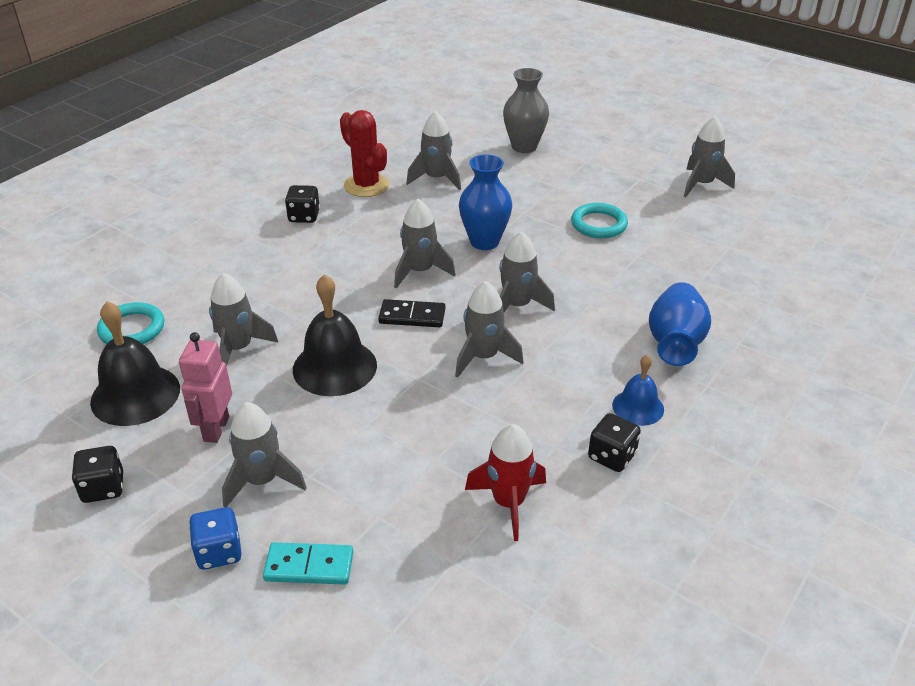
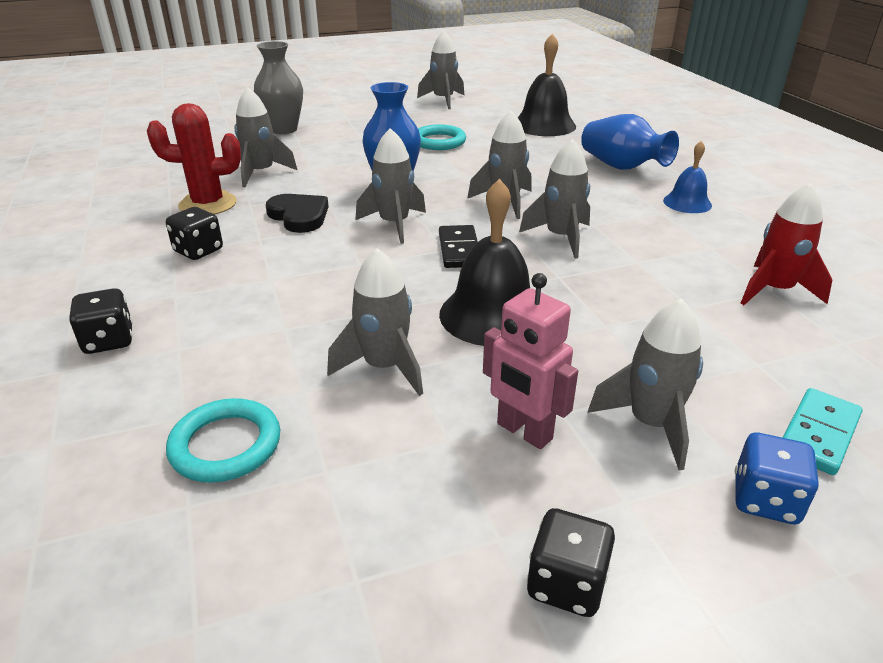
camera: 55 degrees left, 5 degrees down
black bell [90,301,180,426] -> black bell moved to [517,34,576,136]
black domino [378,299,445,327] -> black domino turned 45 degrees counterclockwise [439,225,478,268]
black dice [588,413,641,472] -> black dice moved to [69,288,133,354]
none -> black heart [266,194,329,233]

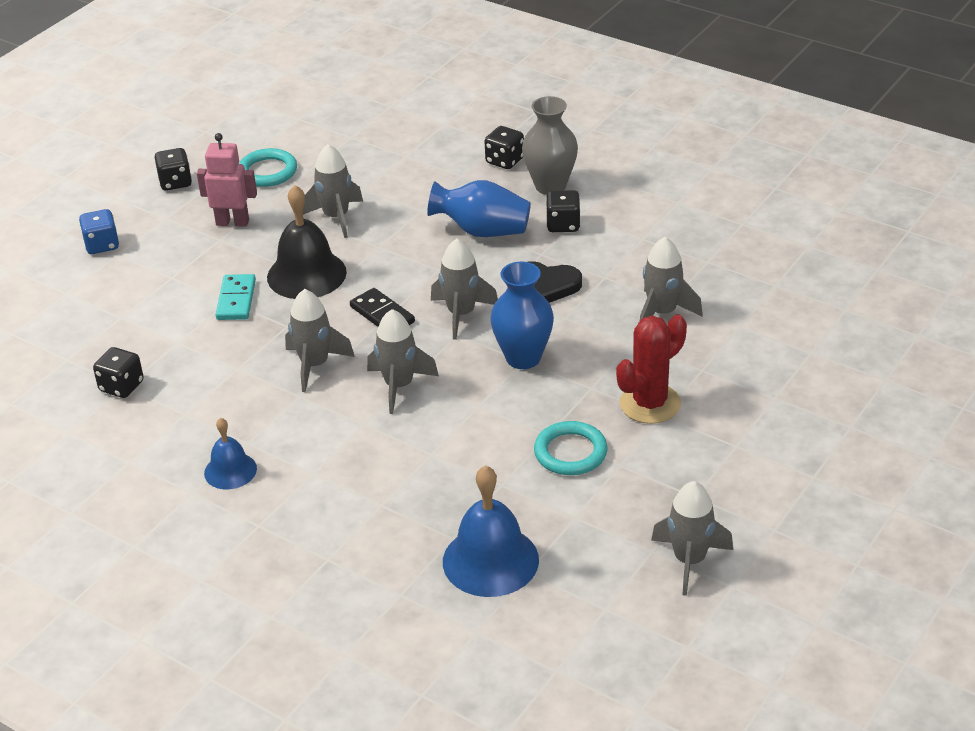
camera: 145 degrees right, 5 degrees up
red cactus [147,103,241,215] -> red cactus moved to [616,314,687,424]
turquoise ring [166,398,280,483] -> turquoise ring moved to [239,148,297,187]
grey vase [254,41,303,134] -> grey vase moved to [522,96,578,195]
black bell [517,34,576,136] -> blue bell [443,465,539,597]
blue vase [581,114,679,170] -> blue vase moved to [427,180,531,237]
grey rocket [588,298,703,470] -> none
red rocket [740,183,833,305] -> black dice [93,347,144,398]
turquoise domino [782,388,862,475] -> turquoise domino moved to [215,274,256,320]

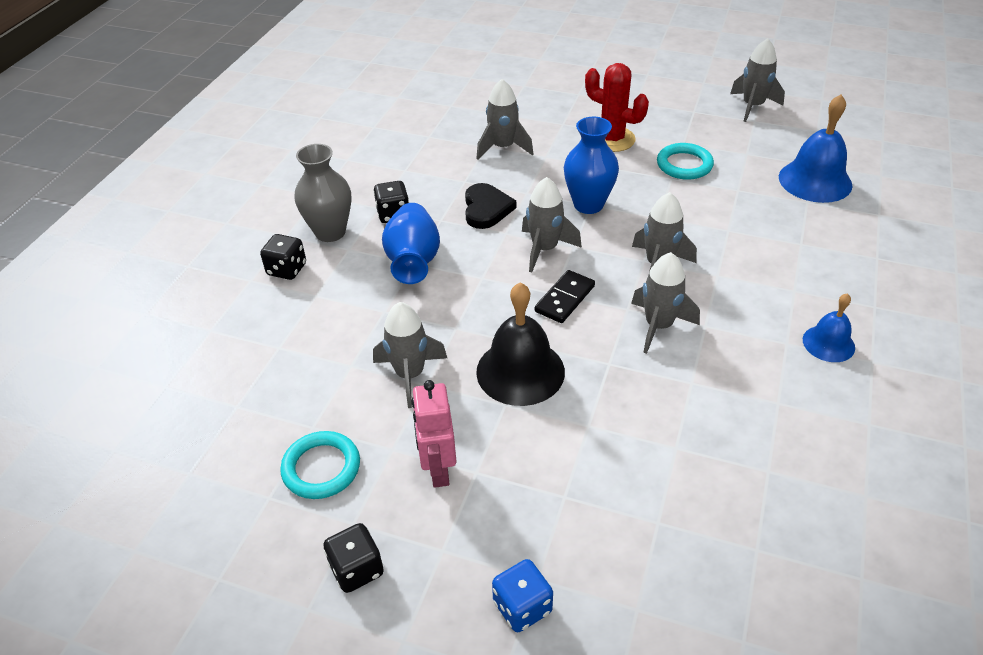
camera: 105 degrees left, 5 degrees up
black dice [93,347,144,398] -> none
turquoise domino [215,274,256,320] -> none

